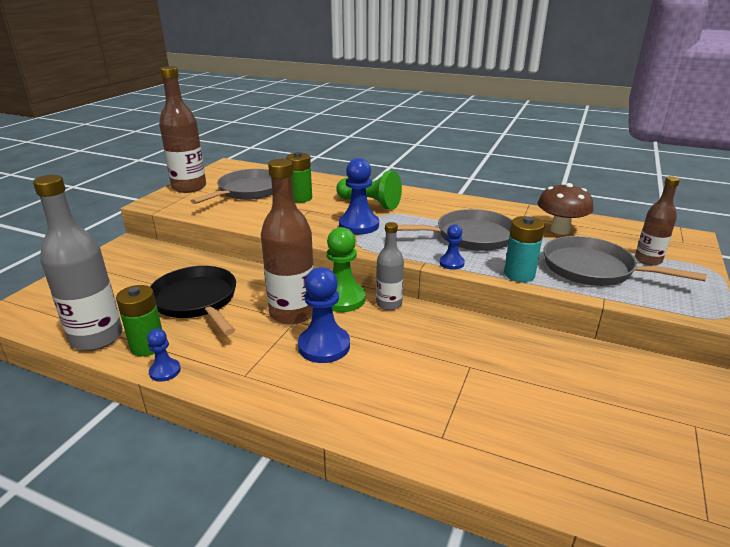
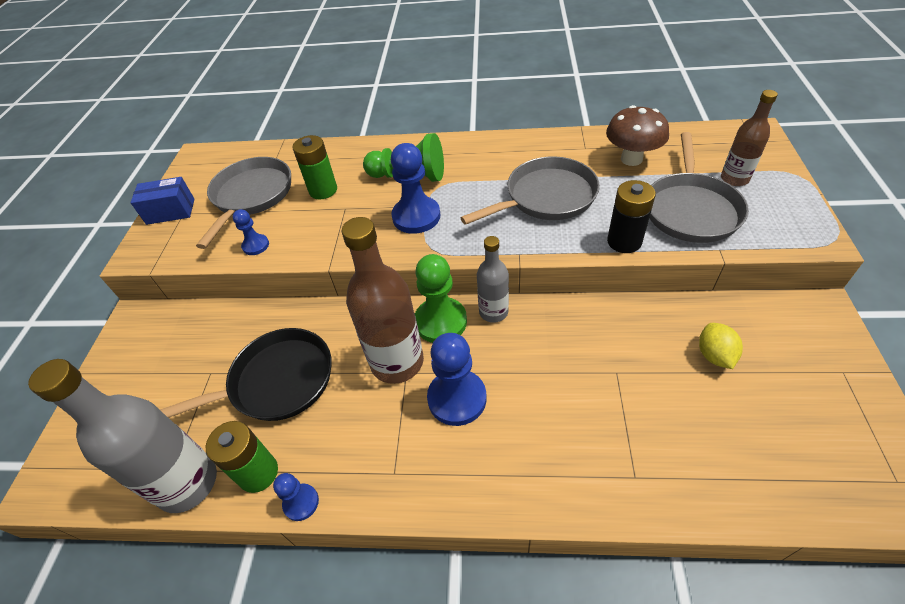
camera: 15 degrees left, 20 degrees up
black pan [150,266,236,335] -> black pan turned 120 degrees clockwise [160,328,332,421]
brown bottle [159,66,206,193] -> blue box [131,177,194,225]
blue pawn [439,224,465,270] -> blue pawn moved to [233,209,269,255]
turquoise battery [504,216,545,282] -> black battery [607,180,656,253]
grey pan [544,236,707,286] -> grey pan turned 90 degrees counterclockwise [650,132,749,243]
none -> yellow lemon [699,323,743,369]

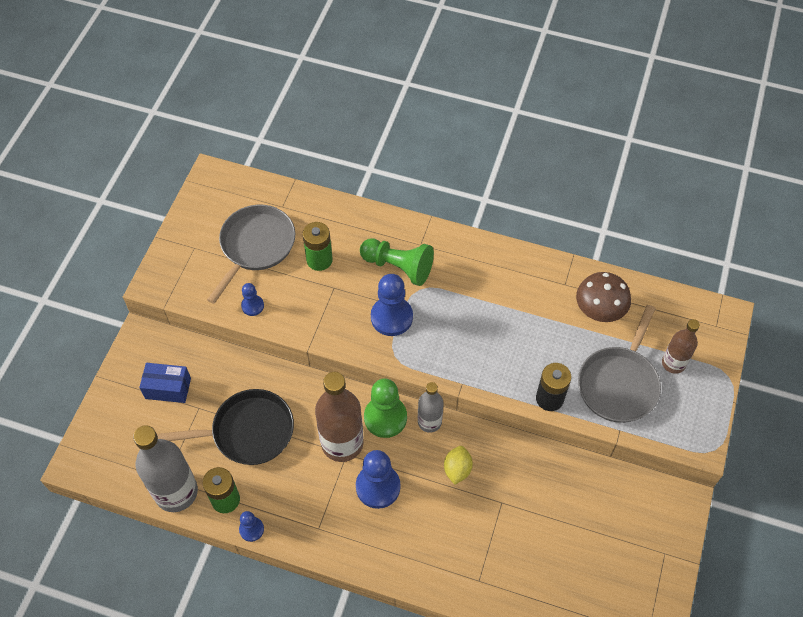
camera: 10 degrees right, 10 degrees up
blue box [131,177,194,225] -> blue box moved to [139,363,191,403]
grey pan [460,156,600,225] -> none
yellow lemon [699,323,743,369] -> yellow lemon moved to [444,446,473,485]

